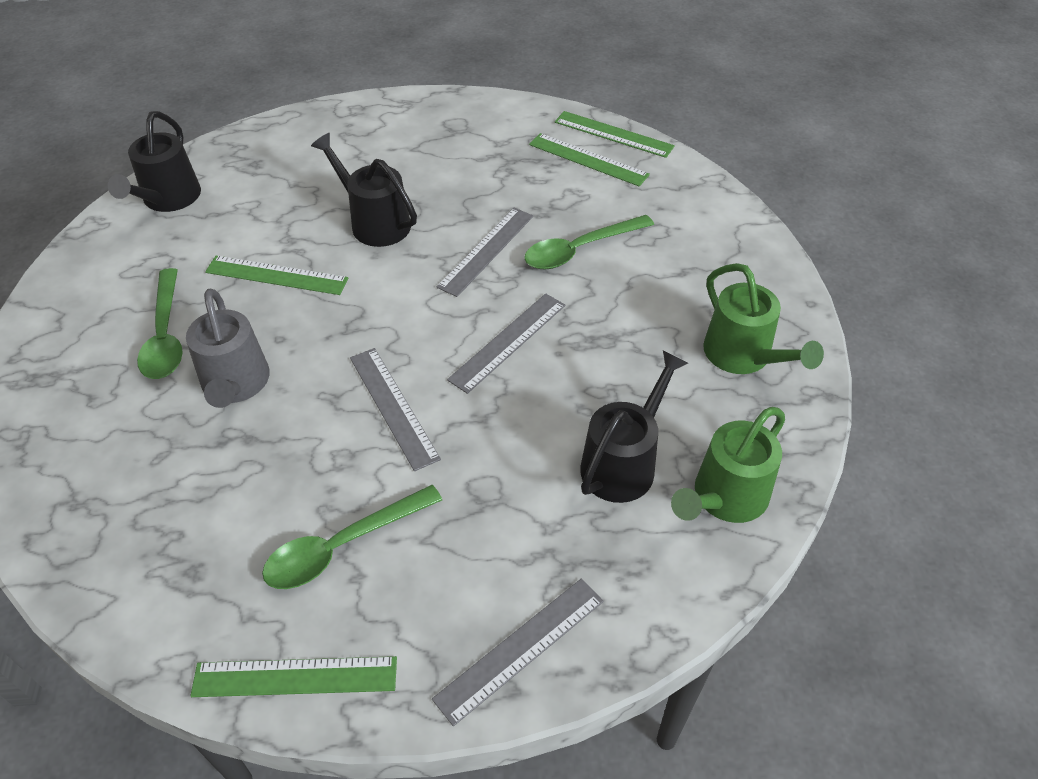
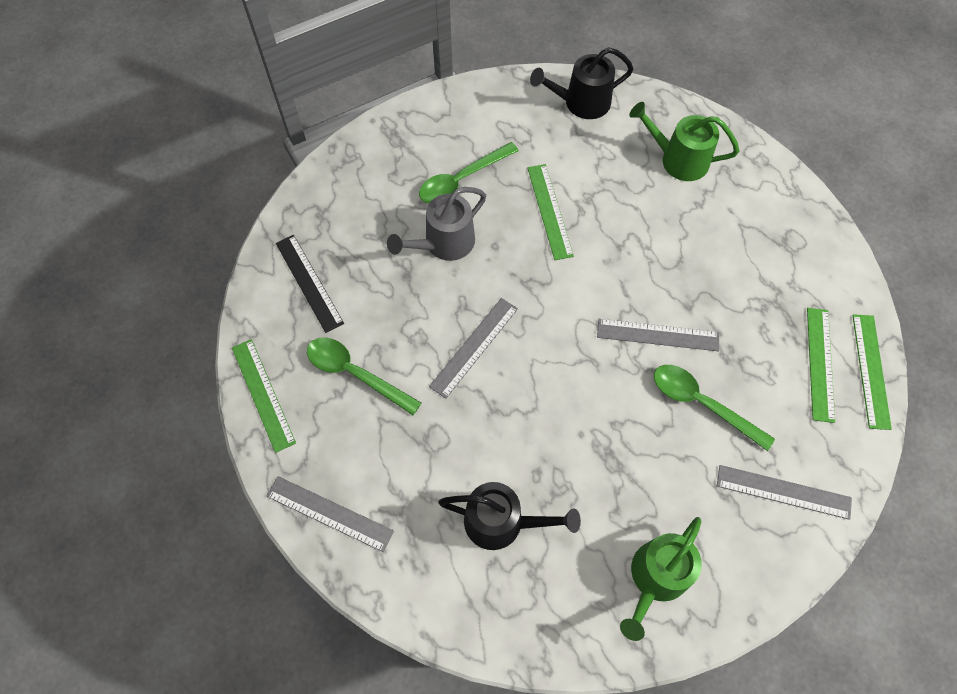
camera: 65 degrees right, 15 degrees up
black watering can [311,133,417,247] -> none
grey ruler [447,293,565,394] -> grey ruler moved to [717,465,852,520]
green watering can [671,407,785,523] -> green watering can moved to [629,102,739,181]
none -> black ruler [276,235,344,333]

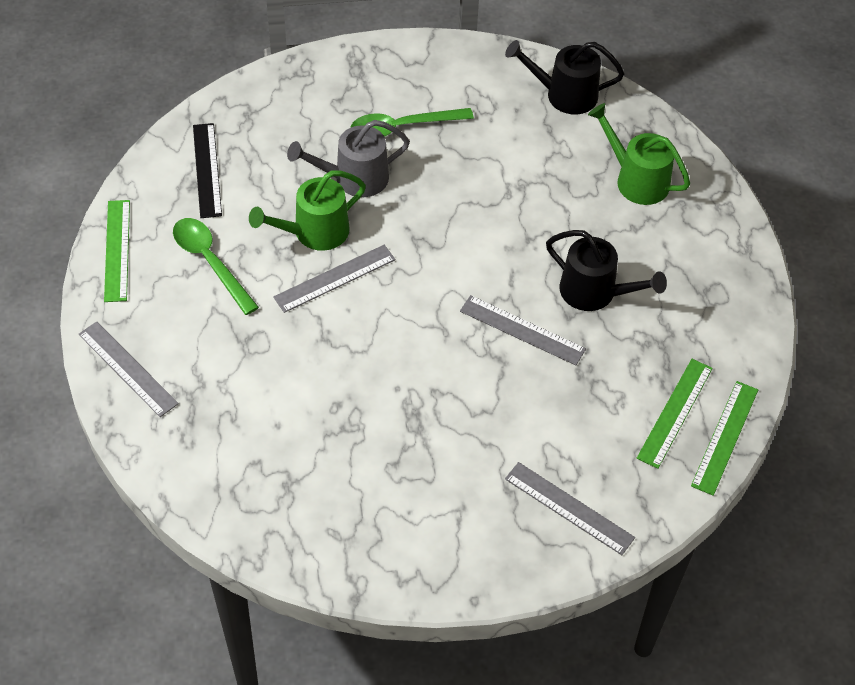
camera: 20 degrees right, 10 degrees down
black watering can [438,482,581,550] -> black watering can moved to [546,230,667,311]
green ruler [527,164,574,260] -> none
green watering can [620,517,702,641] -> green watering can moved to [249,170,366,251]
green spoon [654,365,775,451] -> none

